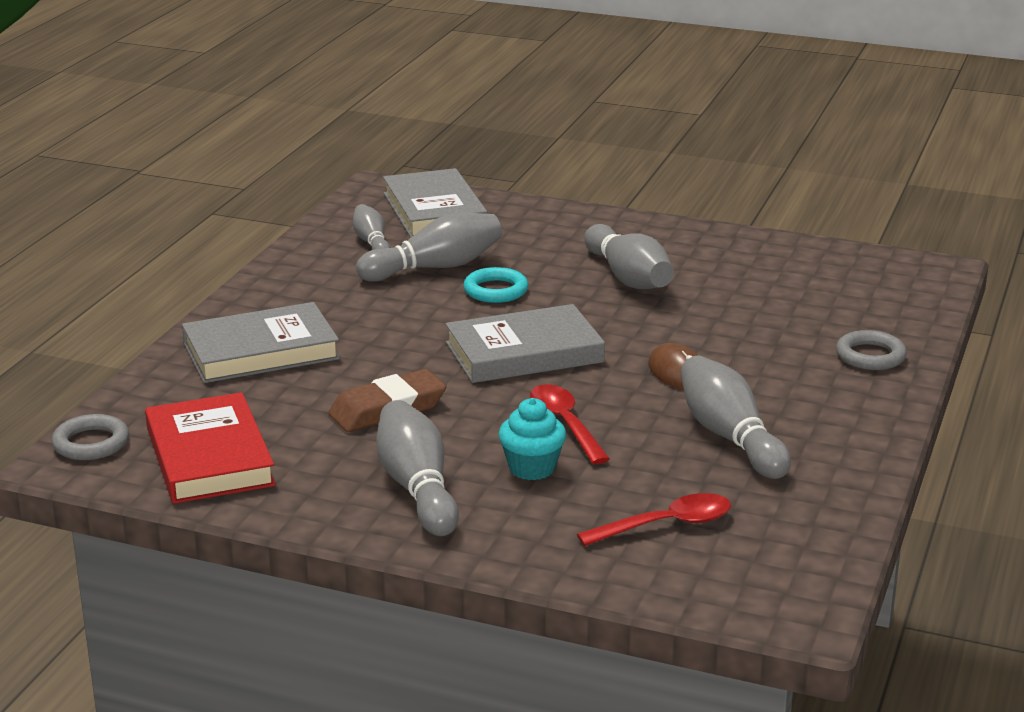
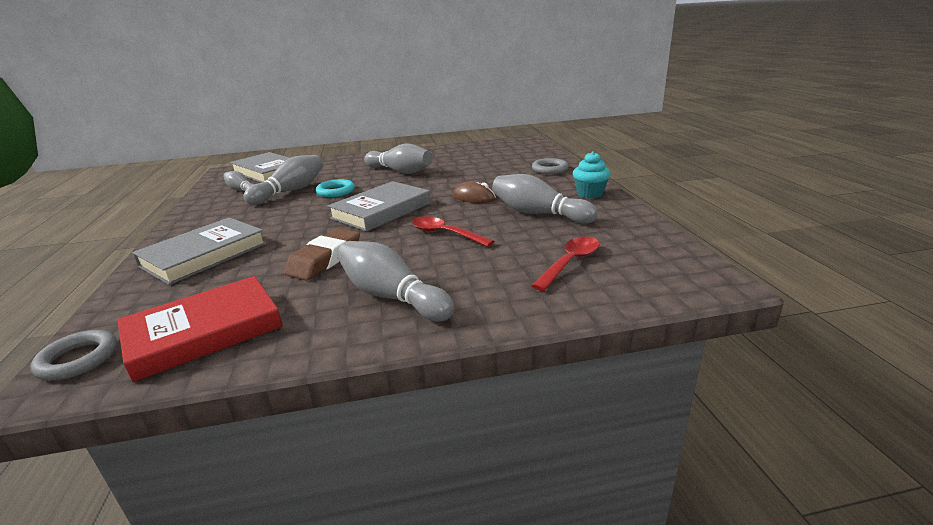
camera: 30 degrees left, 0 degrees up
red book [145,392,276,504] -> red book turned 75 degrees counterclockwise [117,276,283,382]
turquoise cupcake [499,398,566,480] -> turquoise cupcake moved to [573,151,611,198]

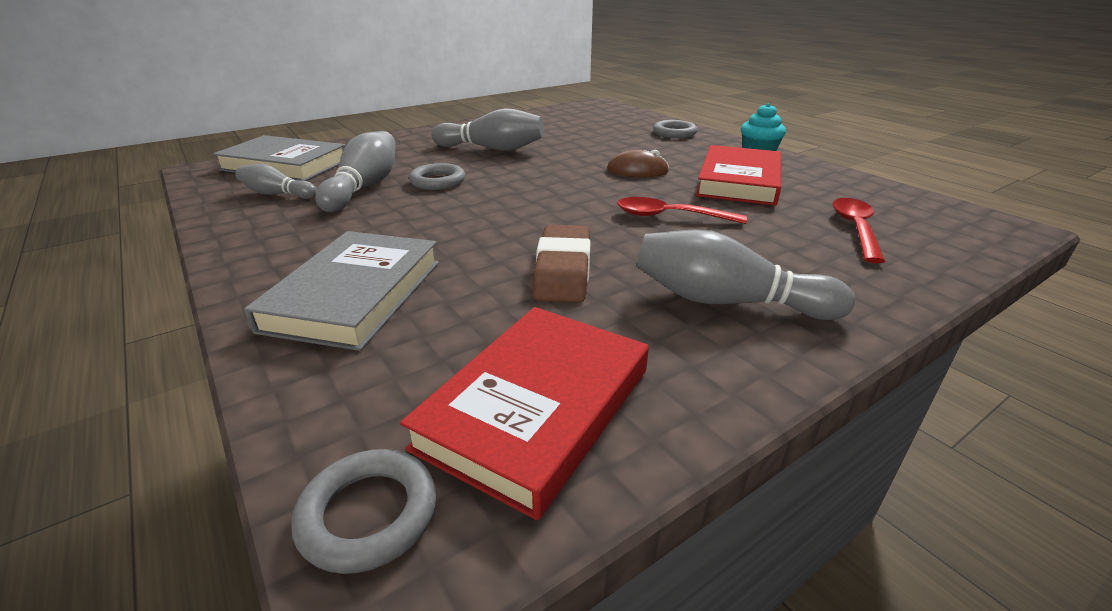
camera: 25 degrees left, 5 degrees up
turquoise ring [316,179,355,197] -> grey ring [409,163,465,190]
grey book [328,181,431,232] -> none
grey bowling pin [492,174,598,224] -> red book [696,145,781,206]

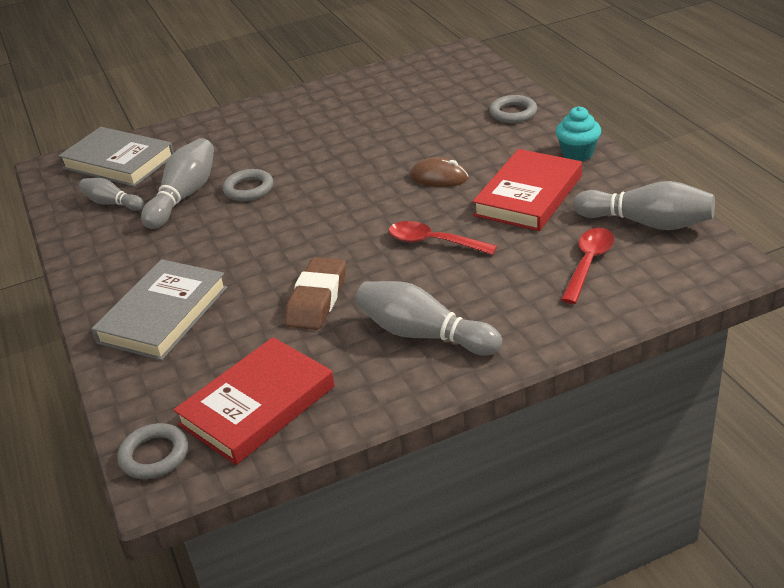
camera: 15 degrees right, 5 degrees up
grey bowling pin [432,108,544,151] -> grey bowling pin moved to [573,181,715,230]

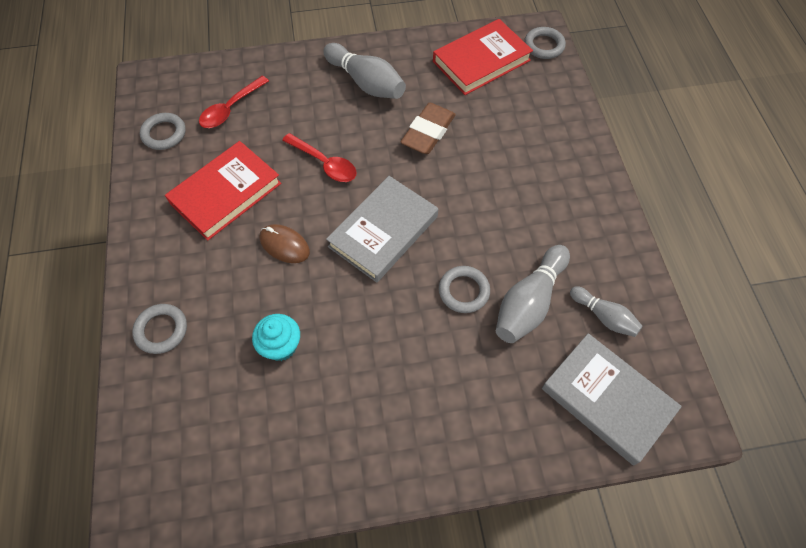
camera: 170 degrees left, 25 degrees up
grey book [91,259,227,361] -> grey book moved to [326,176,438,283]
turquoise cupcake [556,106,601,161] -> turquoise cupcake moved to [252,314,300,361]
grey bowling pin [573,181,715,230] -> grey ring [140,113,186,150]

